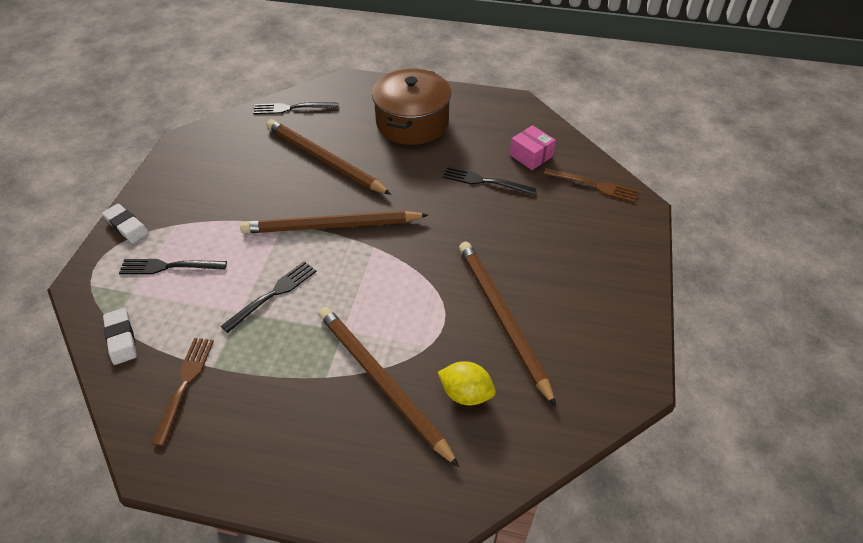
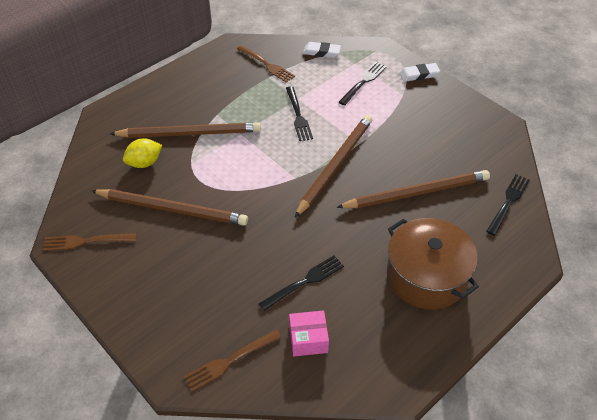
camera: 125 degrees right, 0 degrees up
none -> brown fork [43,233,137,251]

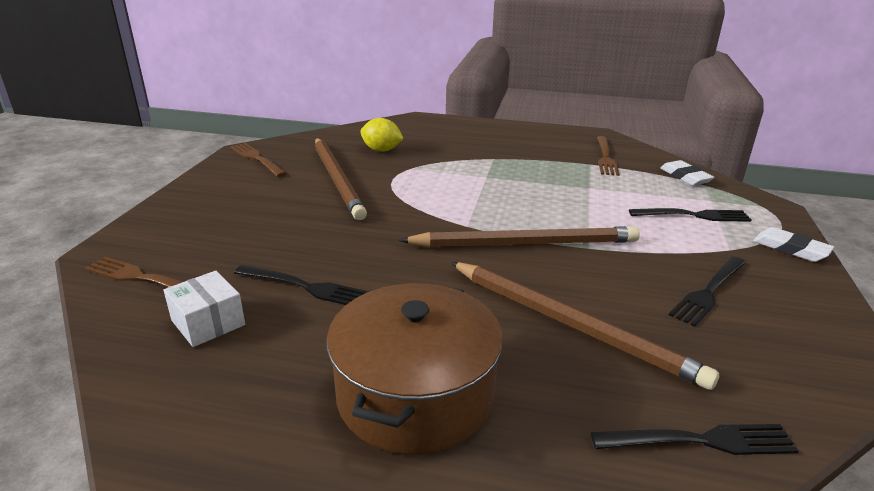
camera: 55 degrees right, 20 degrees down
brown pencil [110,122,261,138] -> none
black fork [286,86,313,141] -> black fork moved to [669,256,746,327]
pink box [289,310,329,357] -> white box [164,271,245,347]

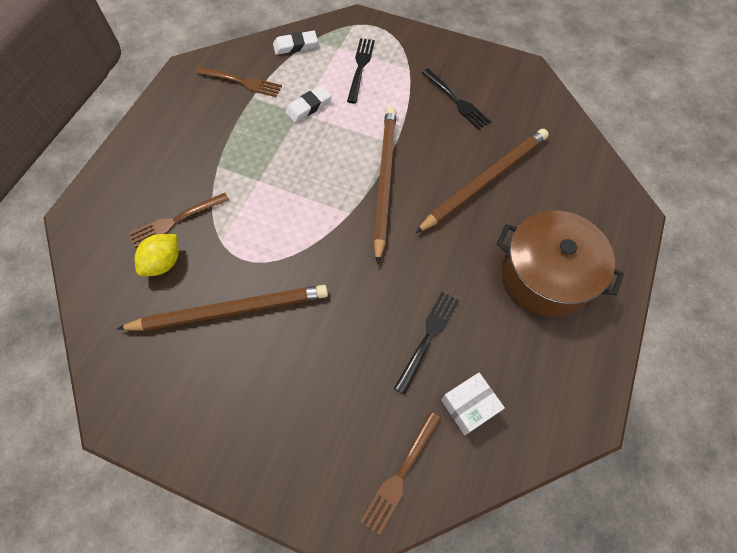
camera: 80 degrees left, 35 degrees up
brown fork [230,143,287,177] -> brown fork moved to [129,193,229,248]
black fork [591,424,799,455] -> none
white eraser [753,227,835,262] -> white eraser moved to [285,85,332,123]

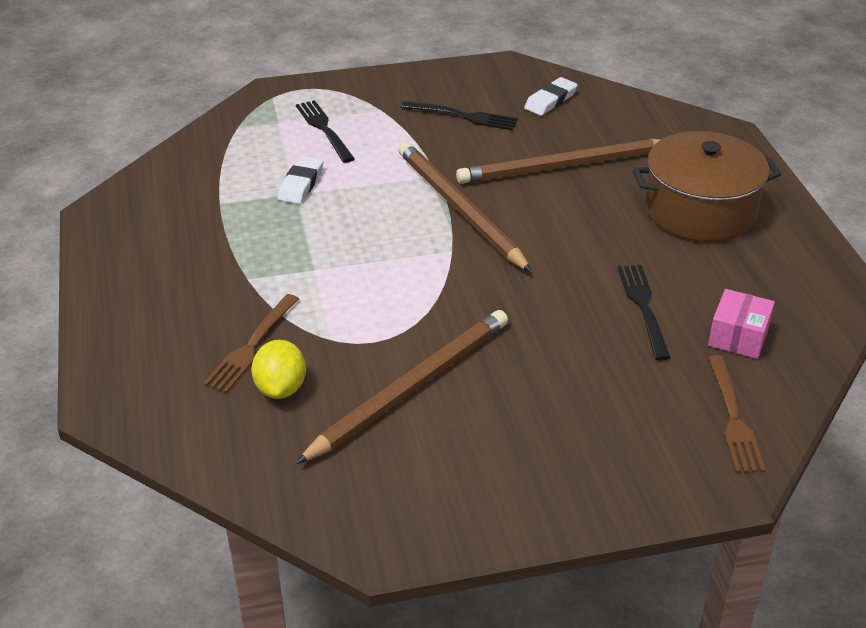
camera: 35 degrees left, 25 degrees down
brown fork [196,67,282,97] -> none
white eraser [273,31,318,55] -> white eraser moved to [524,77,578,116]
brown pencil [415,129,549,233] -> brown pencil turned 120 degrees counterclockwise [456,139,662,184]
white box [441,372,505,435] -> pink box [708,289,775,359]

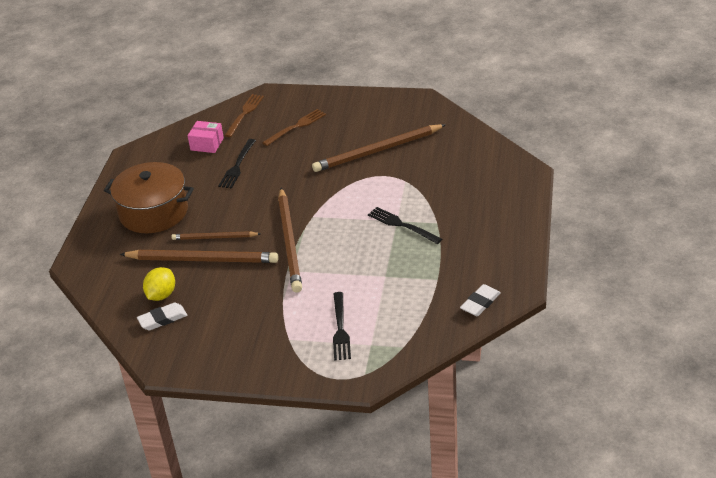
camera: 155 degrees left, 0 degrees up
brown fork [203,294,299,393] -> brown fork moved to [262,109,326,146]
yellow lemon [251,340,306,399] -> yellow lemon moved to [143,267,175,301]
white eraser [278,156,323,204] -> white eraser moved to [460,284,501,316]
black fork [401,101,518,130] -> black fork moved to [368,207,442,244]
pink box [708,289,775,359] -> pink box turned 60 degrees clockwise [188,121,224,153]
none -> brown pencil [171,231,261,240]

